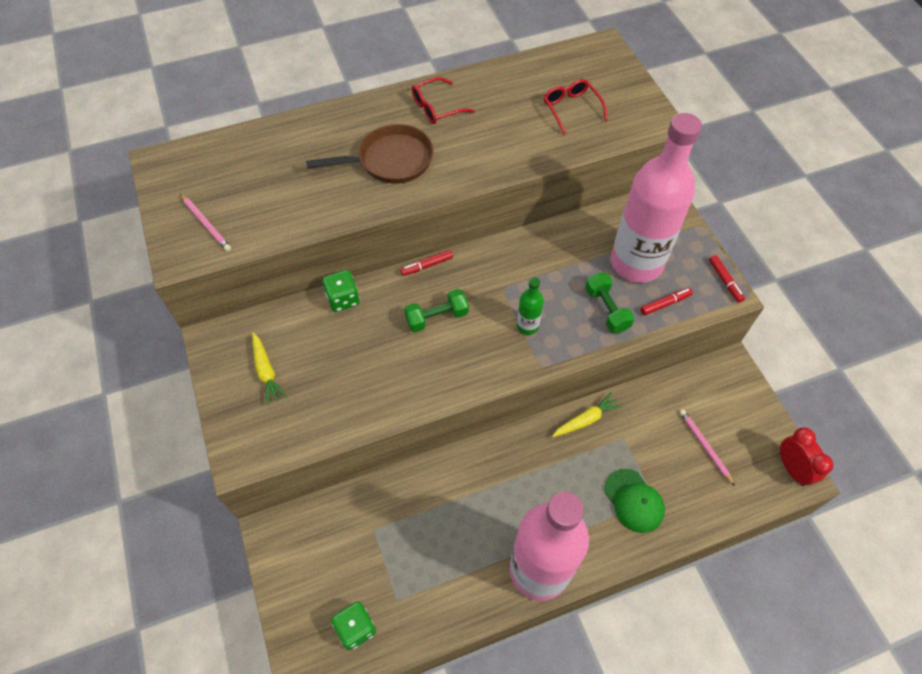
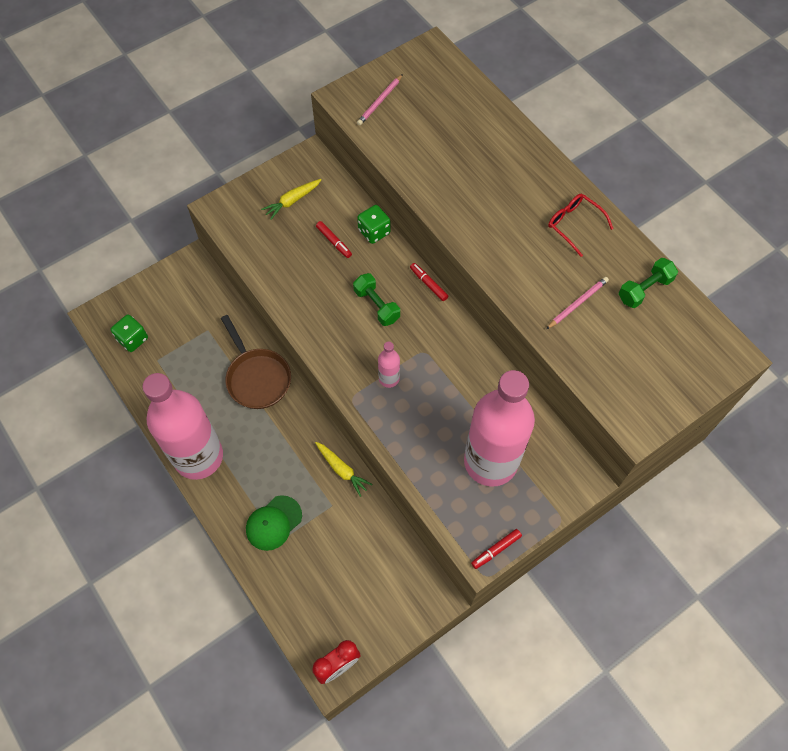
camera: 75 degrees right, 5 degrees up
brown pan [306,124,433,184] -> brown pan moved to [221,315,291,409]
green bottle [517,277,544,335] -> pink bottle [378,342,400,388]
red glasses [543,79,608,135] -> none
green dumbbell [585,273,634,333] -> green dumbbell moved to [619,258,678,308]
red marker [640,288,693,315] -> red marker moved to [316,221,352,258]
pink pencil [679,409,735,486] -> pink pencil moved to [546,277,609,329]

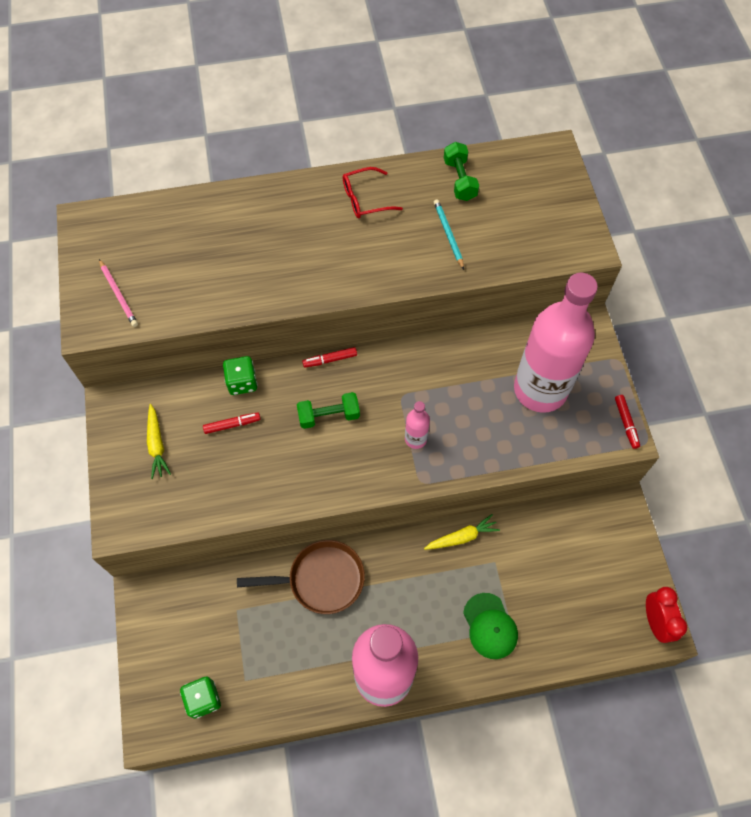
camera: 65 degrees left, 0 degrees up
pink pencil [546,277,609,329] -> turquoise pencil [434,199,464,270]

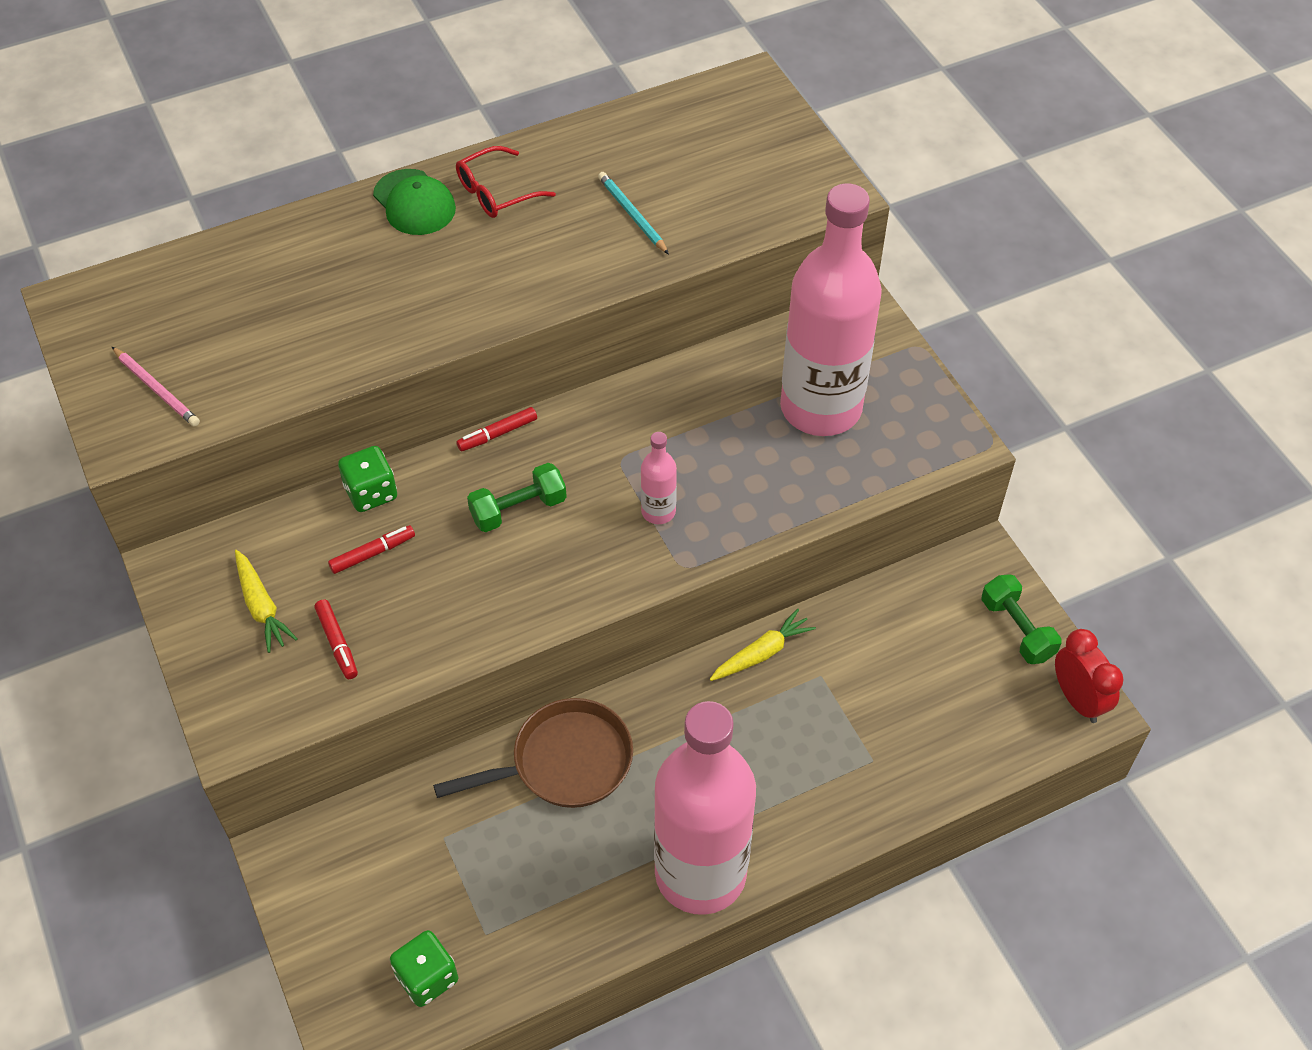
camera: 15 degrees left, 10 degrees down
green dumbbell [444,142,479,201] -> green dumbbell moved to [982,574,1062,664]
green cap [463,593,518,659] -> green cap moved to [373,169,456,235]
red marker [615,395,640,449] -> red marker moved to [314,599,358,679]

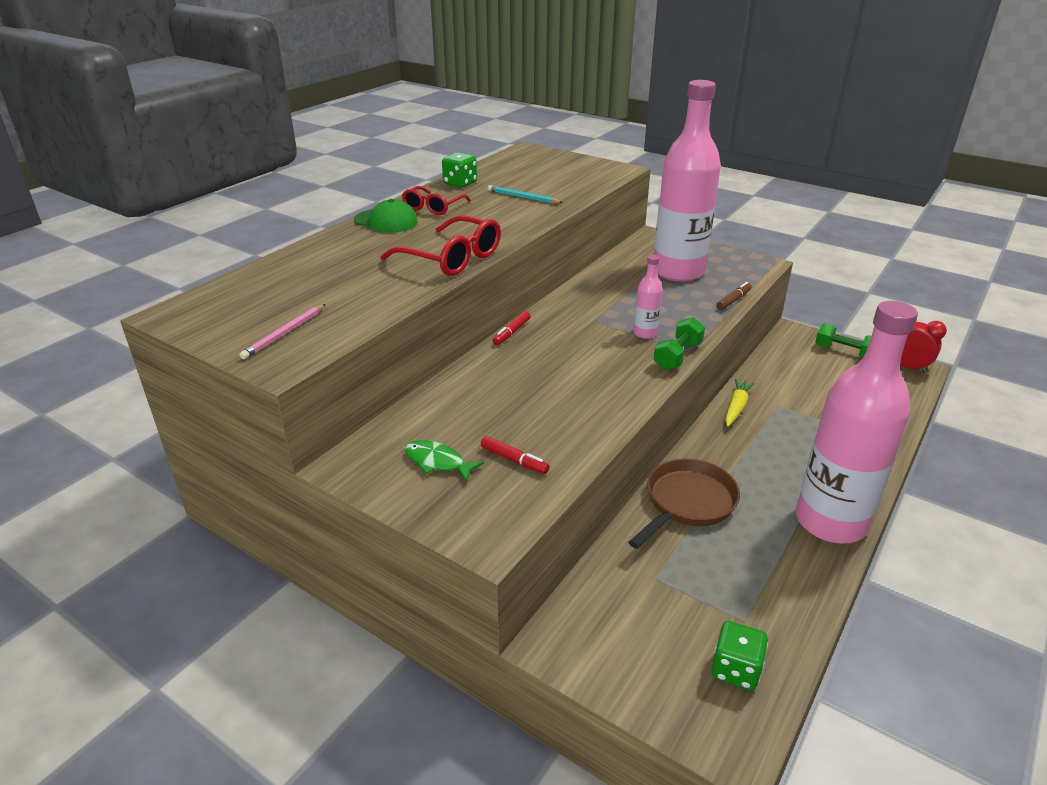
camera: 30 degrees left, 20 degrees down
pink pencil [112,347,200,427] -> pink pencil turned 105 degrees clockwise [239,304,326,359]
yellow carrot [235,550,298,653] -> green fish [405,440,484,482]
red marker [328,525,415,574] -> none
green dice [338,446,397,512] -> green dice moved to [442,152,477,188]
green dumbbell [467,463,567,532] -> green dumbbell moved to [653,317,705,370]
none -> red glasses [380,215,501,276]
none -> brown marker [716,282,751,310]

